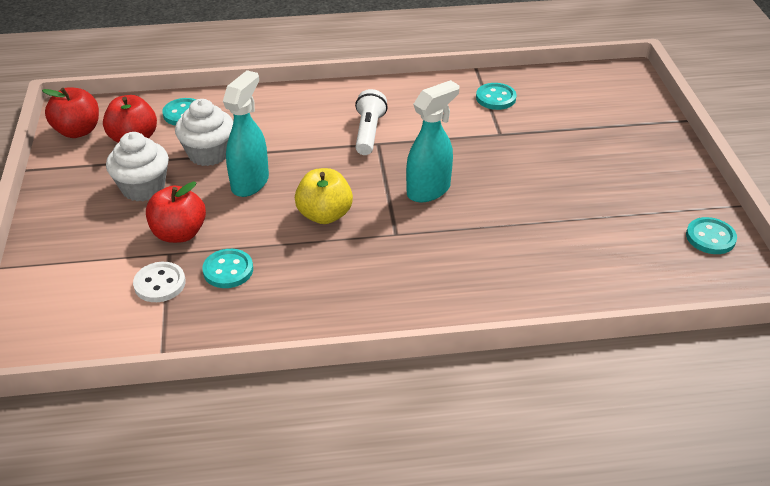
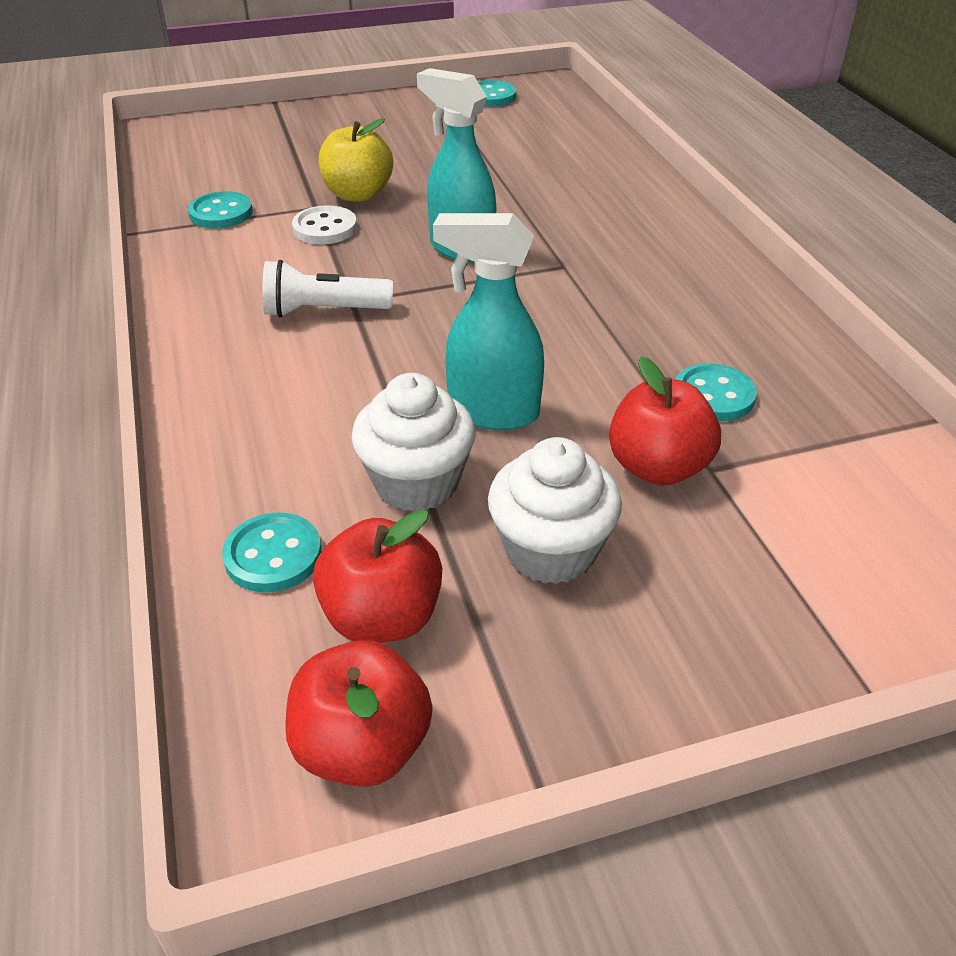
camera: 100 degrees left, 0 degrees up
white button [133,262,186,302] -> white button moved to [292,205,357,244]
yellow apple [295,168,353,224] -> yellow apple moved to [318,118,393,202]

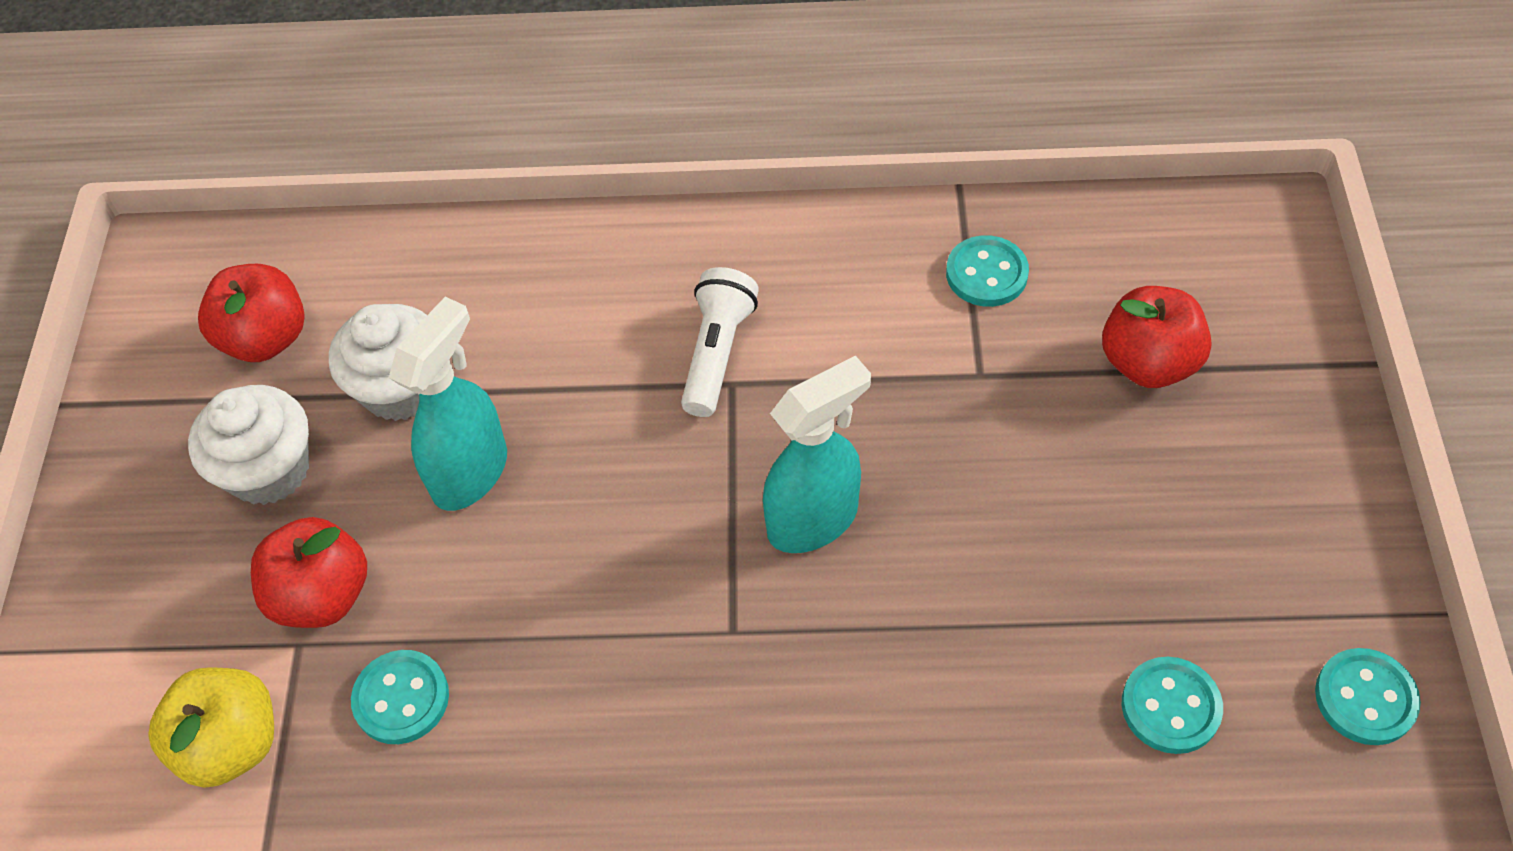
camera: 110 degrees right, 15 degrees up
turquoise button [222,513,322,593] -> turquoise button moved to [1122,657,1223,754]
red apple [285,640,433,787] -> red apple moved to [1102,286,1212,388]
white button [292,205,357,244] -> none
yellow apple [318,118,393,202] -> yellow apple moved to [148,667,274,788]

